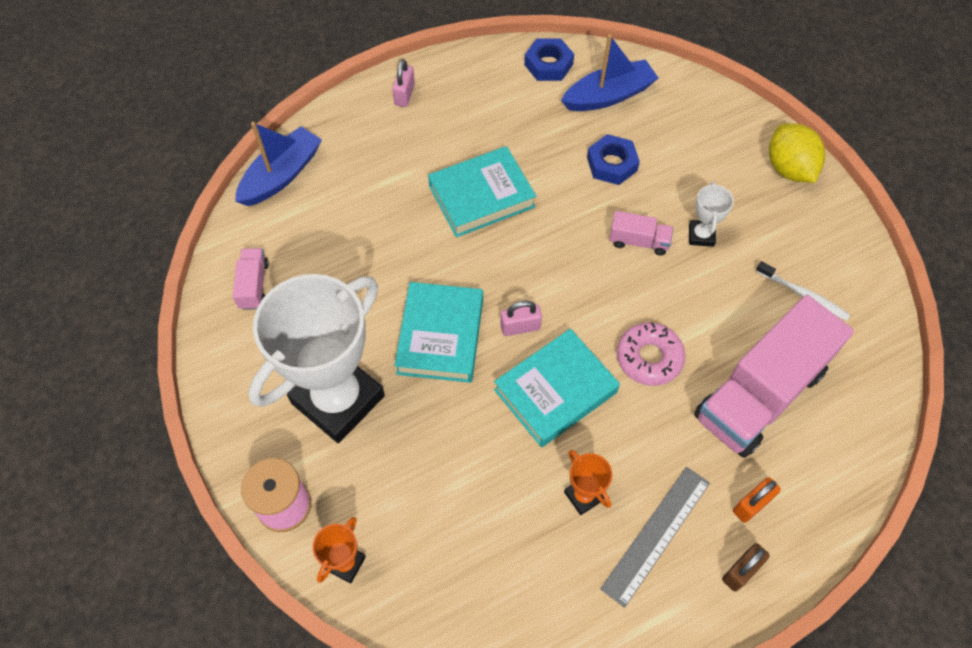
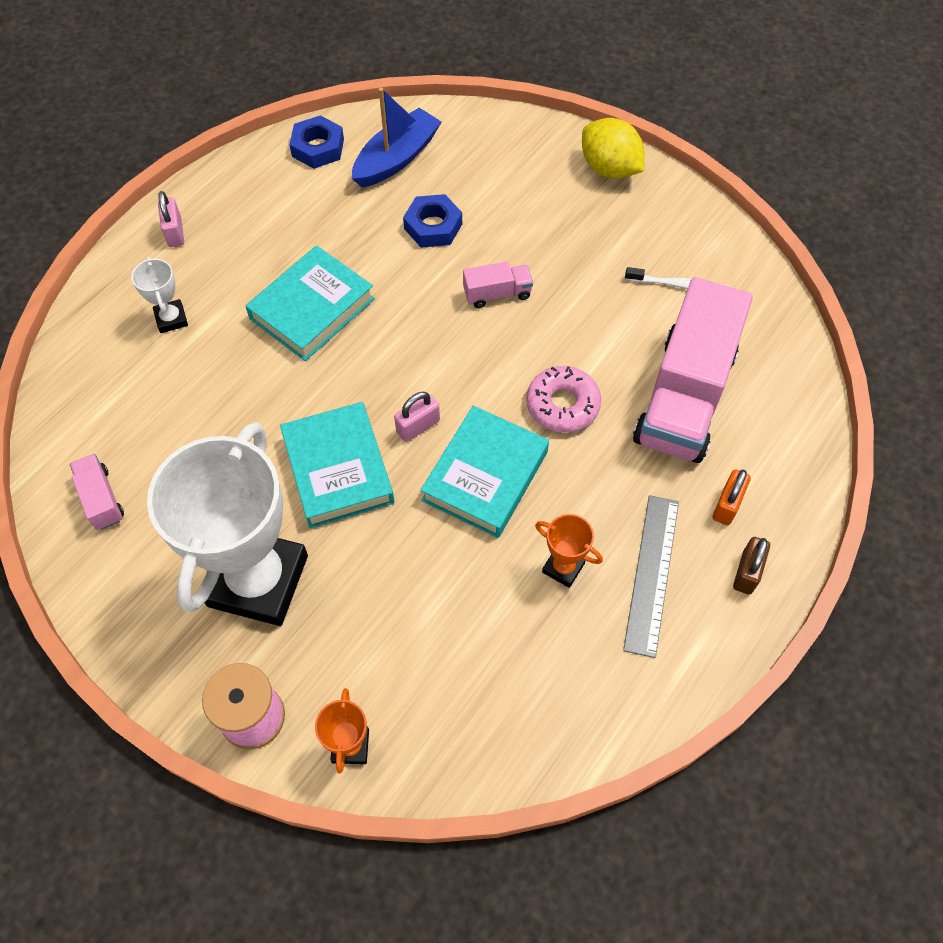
camera: 25 degrees left, 0 degrees up
blue boat [235,122,322,206] -> none
white trophy [689,182,734,247] -> white trophy moved to [131,257,188,333]

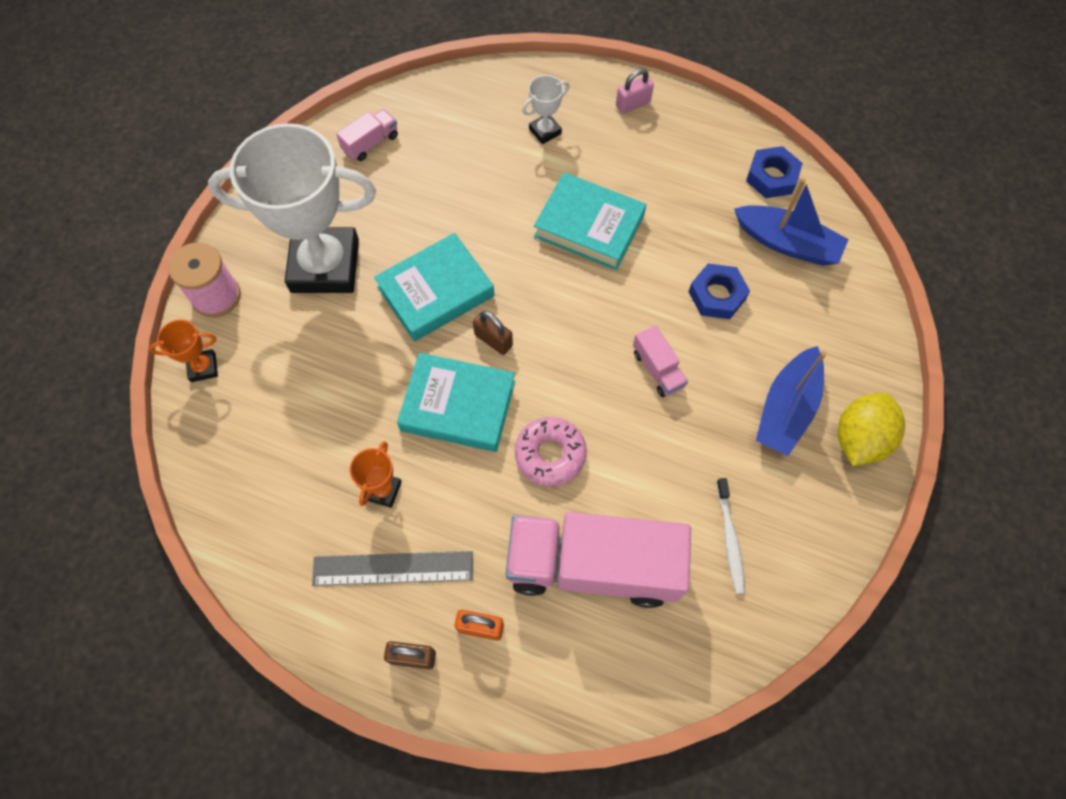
camera: 75 degrees right, 5 degrees up
pink padlock [394,392,440,442] -> brown padlock [473,311,513,355]
none -> blue boat [756,346,826,456]

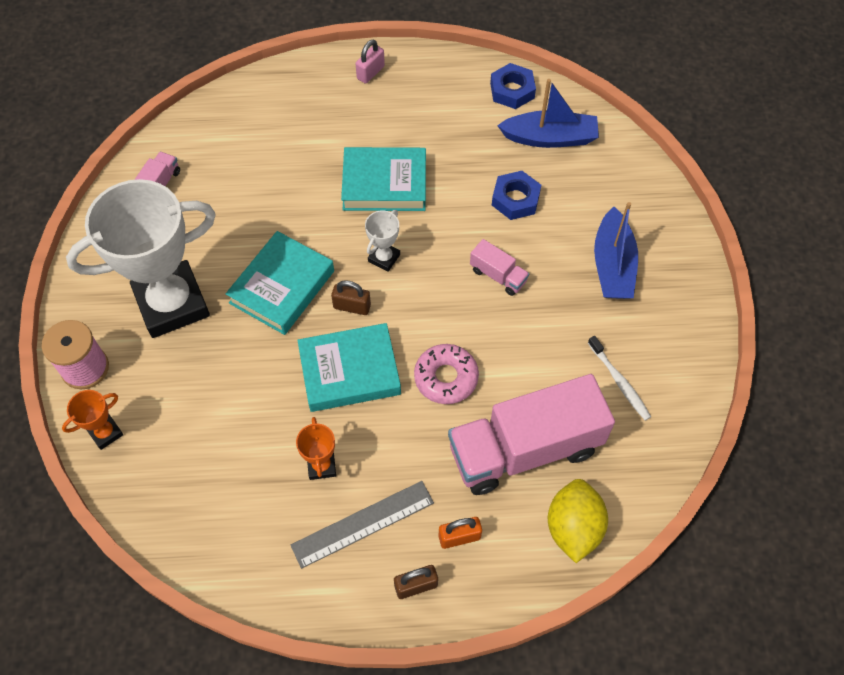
camera: 25 degrees left, 5 degrees down
white trophy [522,75,569,144] -> white trophy moved to [365,210,400,272]
yellow lemon [838,393,905,466] -> yellow lemon moved to [548,479,608,563]

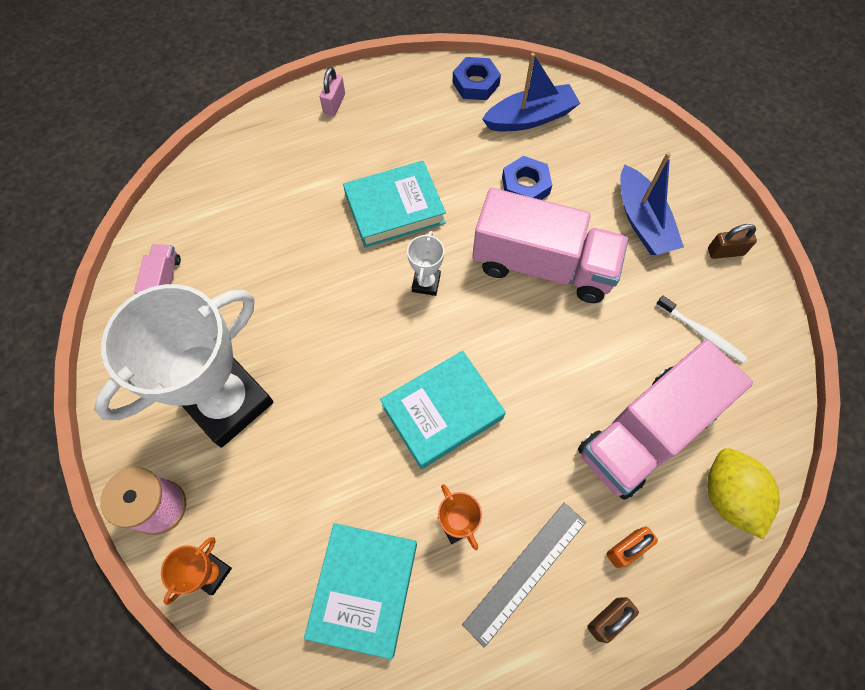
camera: 20 degrees left, 5 degrees up
turquoise book [226,231,334,335] -> turquoise book moved to [304,523,417,659]
brown padlock [331,280,371,315] -> brown padlock moved to [708,224,757,259]
pink donut [414,344,479,404] -> none
pink truck [470,239,529,296] -> pink truck [472,188,628,303], size x2.35

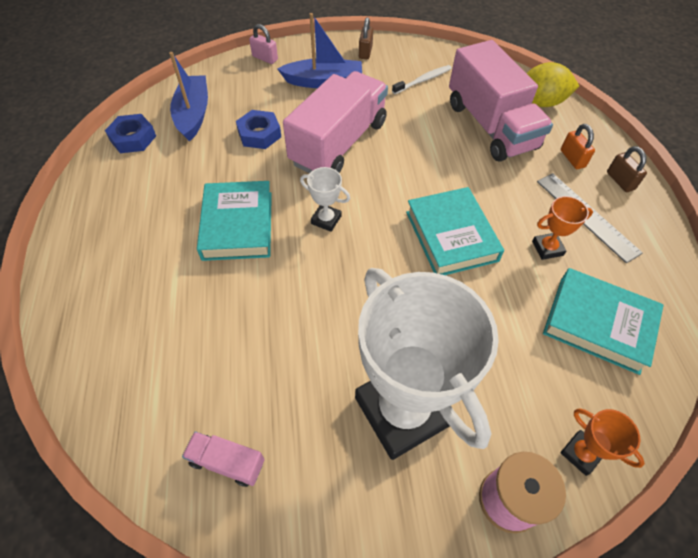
camera: 75 degrees left, 10 degrees down
pink padlock [320,67,345,116] -> pink padlock moved to [249,24,278,64]

